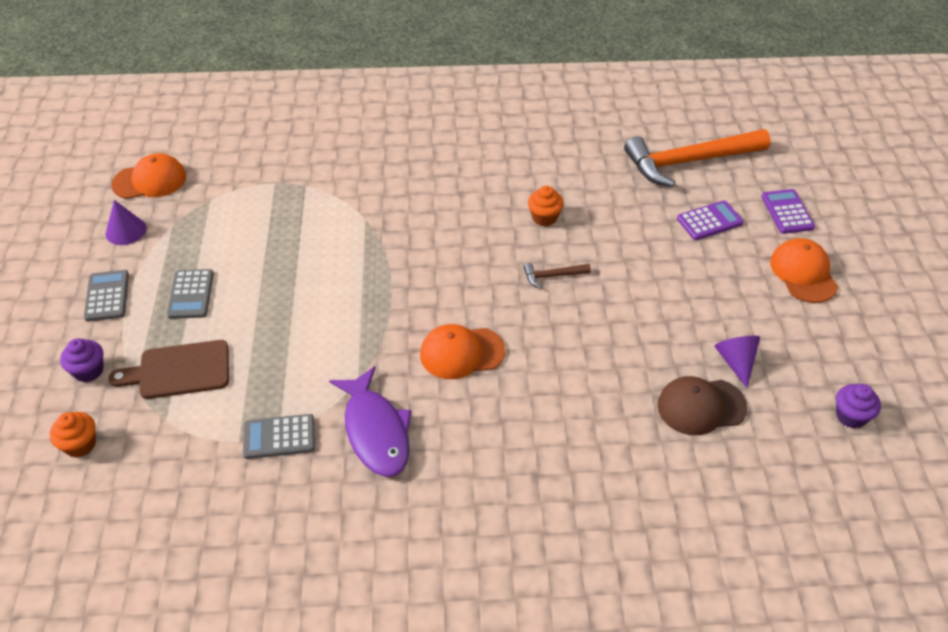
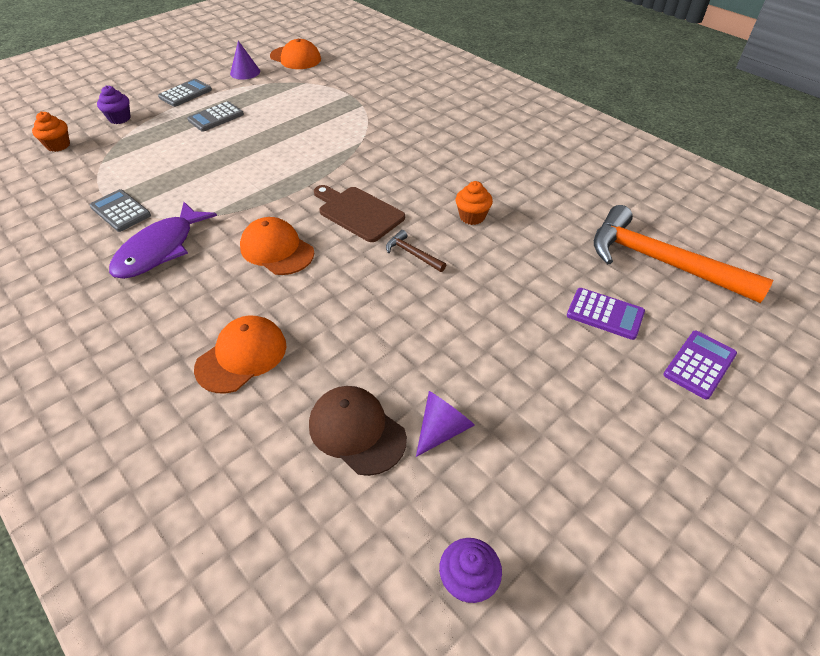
camera: 50 degrees right, 0 degrees up
brown cutting board [108,340,229,399] -> brown cutting board moved to [314,185,405,242]
orange cap [770,238,838,303] -> orange cap moved to [194,316,287,393]

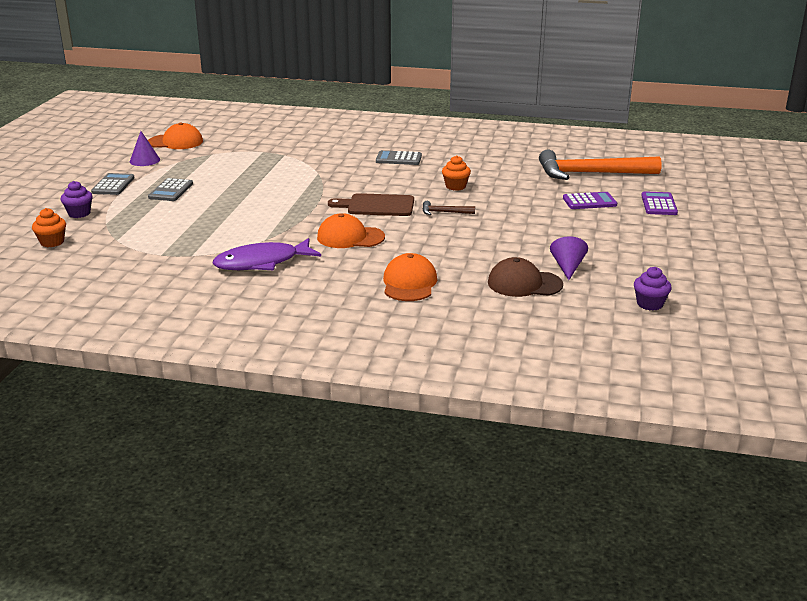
camera: 35 degrees left, 20 degrees down
grey calculator [90,189,151,232] -> grey calculator moved to [376,150,422,165]
purple fish [109,202,217,279] -> purple fish turned 75 degrees clockwise [212,238,321,270]

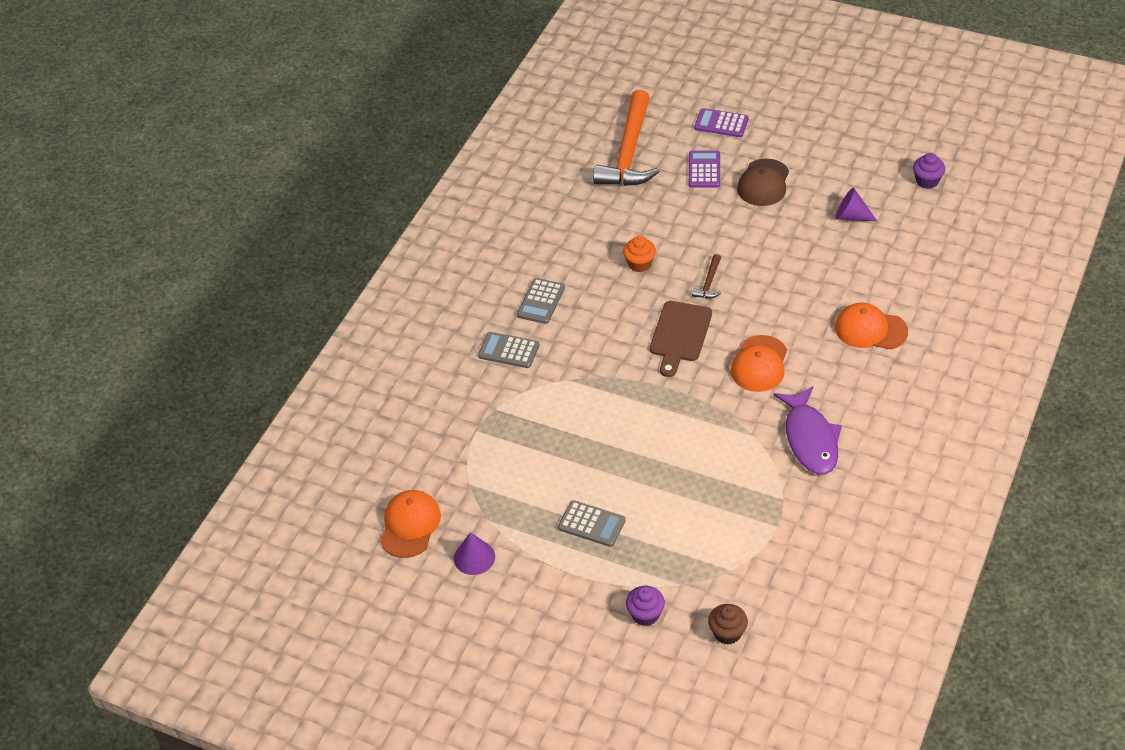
camera: 75 degrees left, 20 degrees up
orange cupcake [32,208,66,247] -> brown cupcake [708,604,748,645]
grey calculator [91,173,135,195] -> grey calculator moved to [478,332,539,368]
brown cap [488,257,563,297] -> brown cap moved to [737,159,789,206]

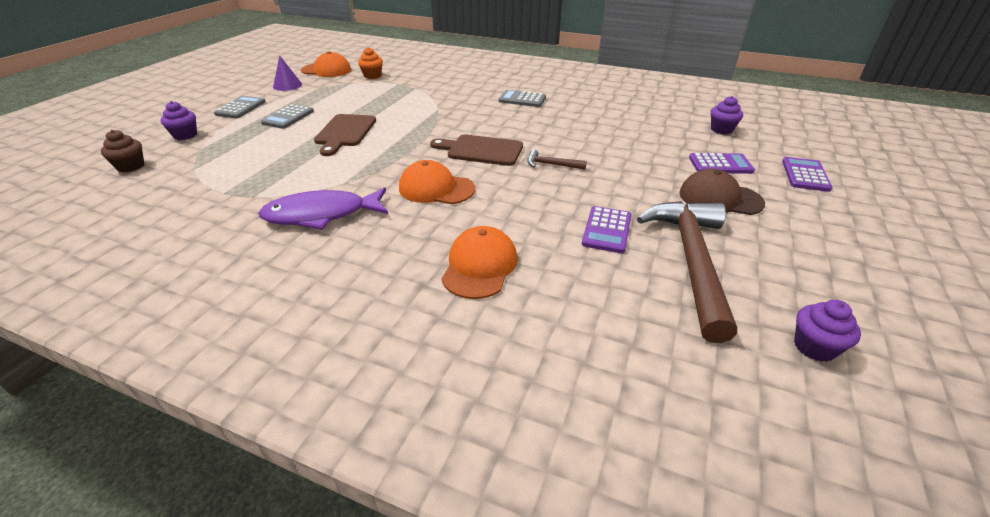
camera: 85 degrees right, 10 degrees down
grey calculator [478,332,539,368] -> grey calculator moved to [214,96,266,118]
orange hammer [593,90,660,186] -> purple cupcake [711,96,743,134]
orange cupcake [623,236,656,272] -> orange cupcake moved to [358,47,383,79]
purple cone [835,188,877,221] -> brown hammer [637,201,737,343]
none -> brown cutting board [314,114,376,156]
none -> purple calculator [582,206,631,253]

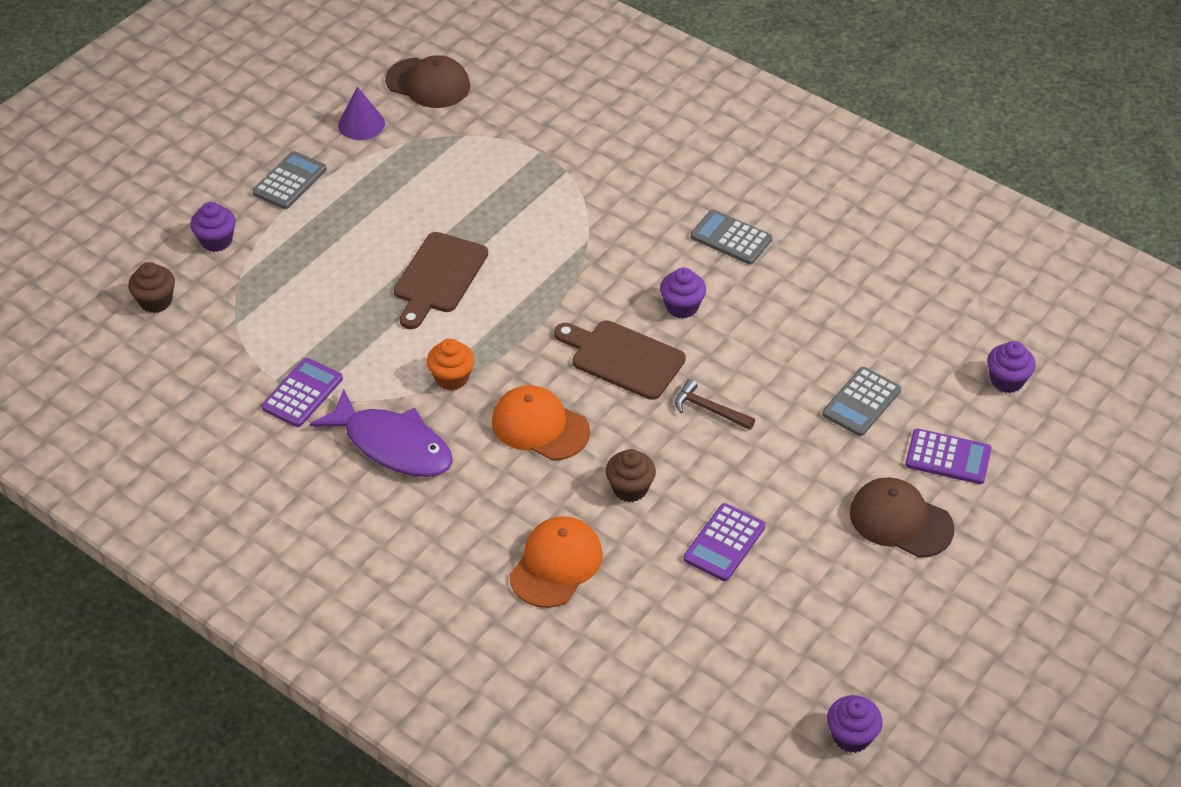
camera: 15 degrees right, 10 degrees up
purple fish [258,187,388,230] -> purple fish turned 150 degrees counterclockwise [309,389,453,477]
grey calculator [261,104,314,129] -> grey calculator moved to [822,367,901,436]
orange cap [301,51,351,77] -> brown cap [385,55,470,108]
orange cupcake [358,47,383,79] -> orange cupcake moved to [427,339,475,391]
brown hammer [637,201,737,343] -> none
purple calculator [782,157,833,192] -> purple calculator moved to [261,358,343,427]
none -> brown cupcake [606,449,656,502]
none -> purple cupcake [660,268,706,319]

